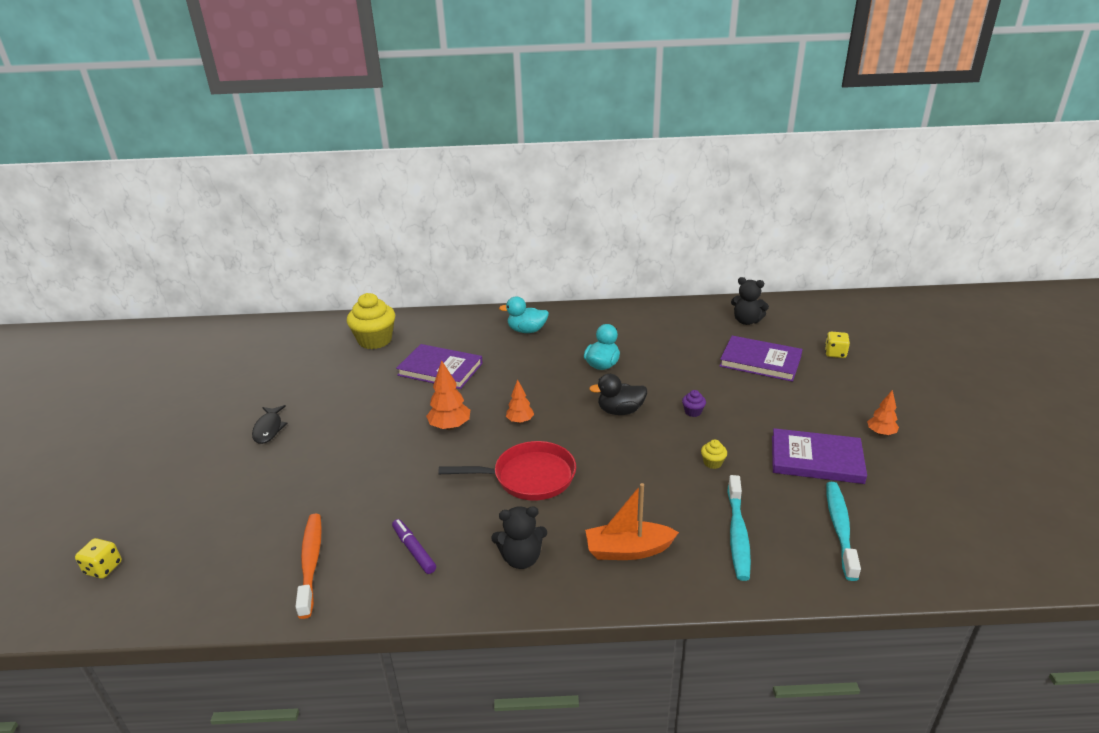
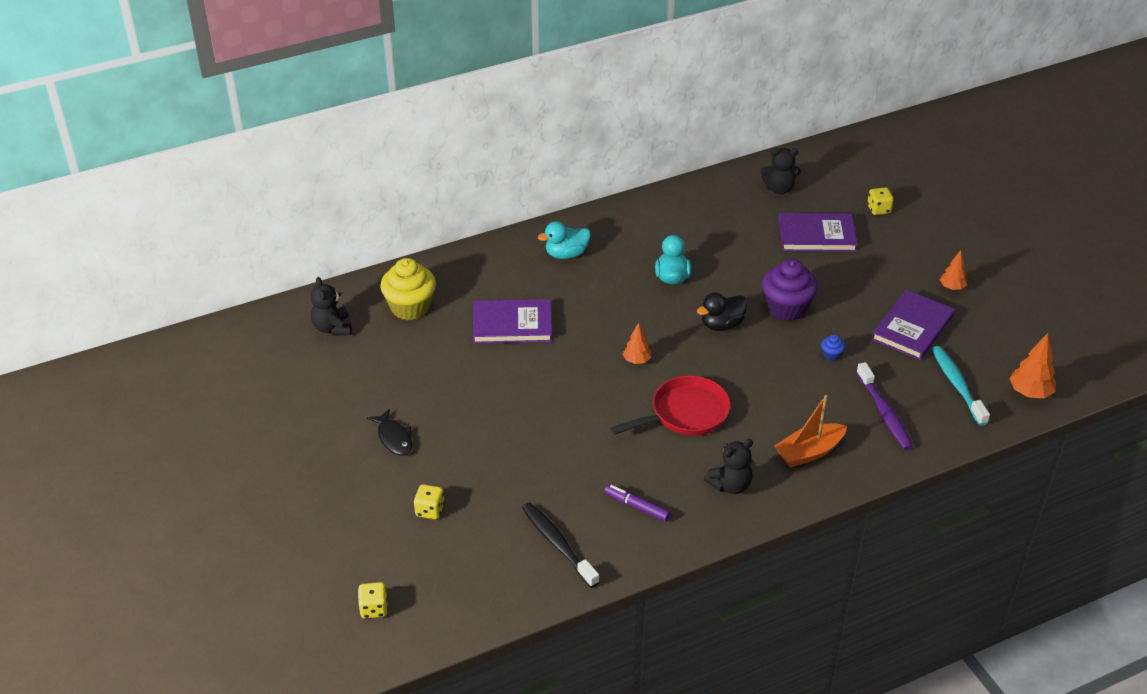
camera: 25 degrees left, 10 degrees up
orange toothbrush [296,514,322,619] -> black toothbrush [522,502,599,588]
orange tree [426,360,470,430] -> orange tree moved to [1009,333,1056,398]
purple cupcake [682,390,706,417] -> purple cupcake [762,259,818,321], size x2.37
yellow cupcake [701,440,727,469] -> blue cupcake [821,334,845,361]
turquoise toothbrush [727,475,751,581] -> purple toothbrush [856,362,913,450]
purple book [772,428,867,484] -> purple book turned 45 degrees counterclockwise [871,290,955,360]
none -> black teddy bear [310,277,352,336]
none -> yellow dice [414,484,445,519]

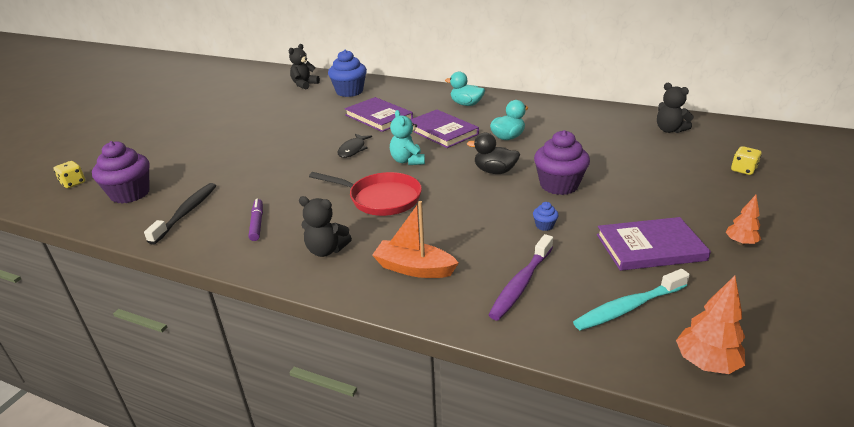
camera: 50 degrees right, 10 degrees down
black fish [367,409,412,456] -> black fish moved to [338,134,372,158]
yellow cupcake [380,258,436,320] -> blue cupcake [328,50,367,97]
yellow dice [414,484,445,519] -> none
orange tree [623,322,651,364] -> turquoise teddy bear [390,110,425,165]
purple book [778,213,858,252] -> purple book moved to [410,110,479,148]
turquoise toothbrush [932,346,990,426] -> turquoise toothbrush turned 150 degrees counterclockwise [573,269,690,331]
none -> purple cupcake [92,141,150,203]

